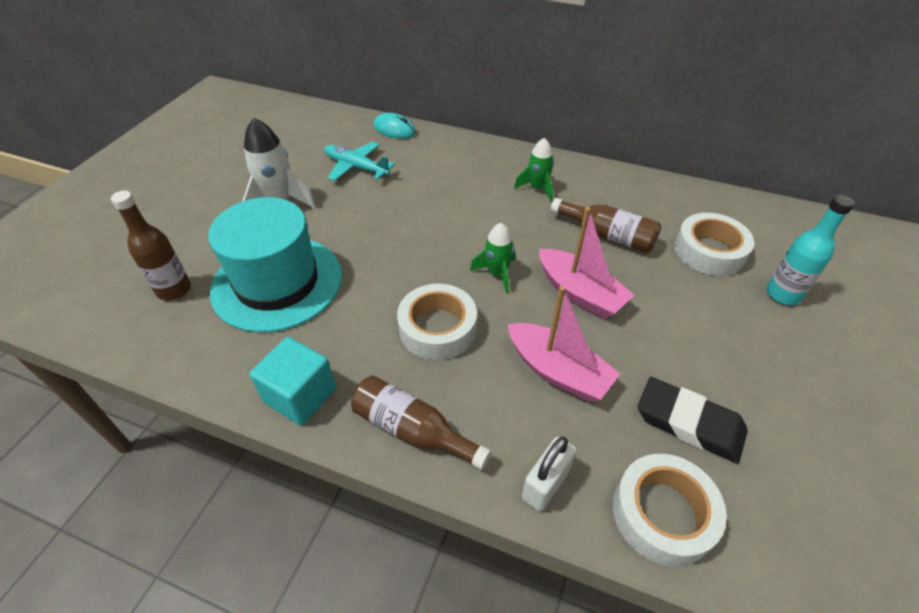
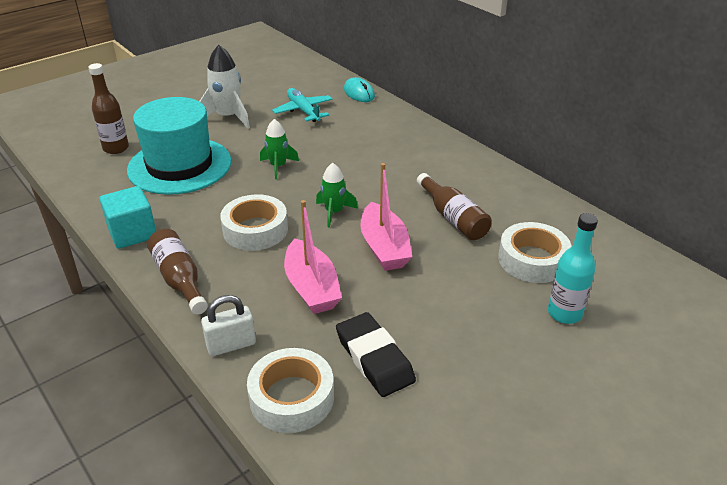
camera: 30 degrees right, 10 degrees down
green rocket [514,138,554,201] -> green rocket moved to [260,119,299,179]

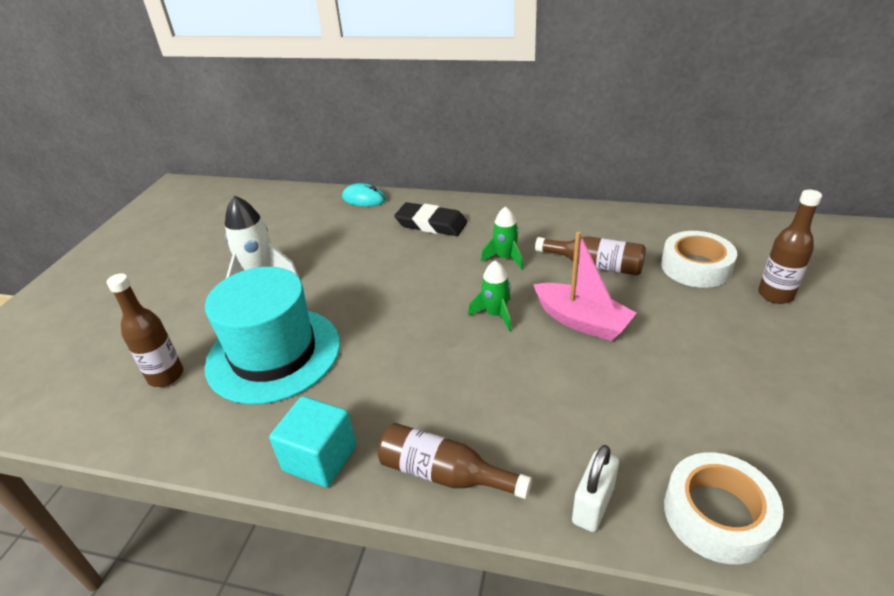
camera: 35 degrees left, 0 degrees up
white tape [220,194,288,251] -> none
green rocket [260,119,299,179] -> green rocket moved to [481,206,523,270]
turquoise plane [272,88,333,122] -> none
pink boat [284,200,342,314] -> none
black eraser [336,312,416,397] -> black eraser moved to [394,202,467,236]
turquoise bottle [548,213,598,324] -> brown bottle [758,190,822,304]

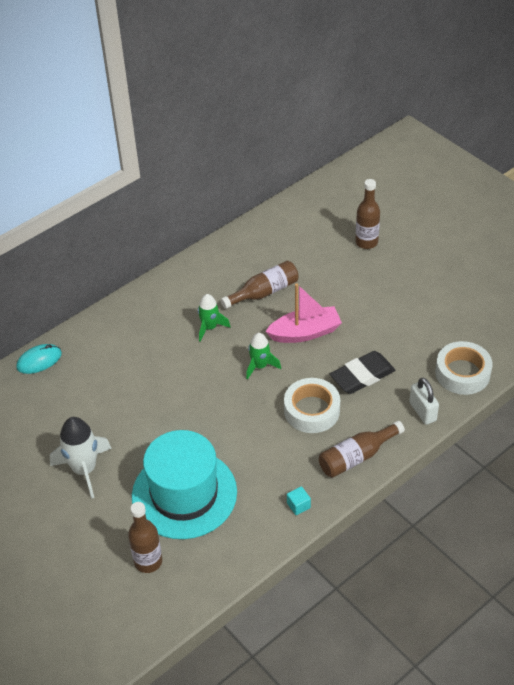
camera: 55 degrees left, 10 degrees up
turquoise cube [269,396,356,487] -> turquoise cube [287,486,311,515], size x0.48
black eraser [394,202,467,236] -> black eraser moved to [330,351,395,394]
white tape [661,231,737,288] -> white tape moved to [284,378,340,433]

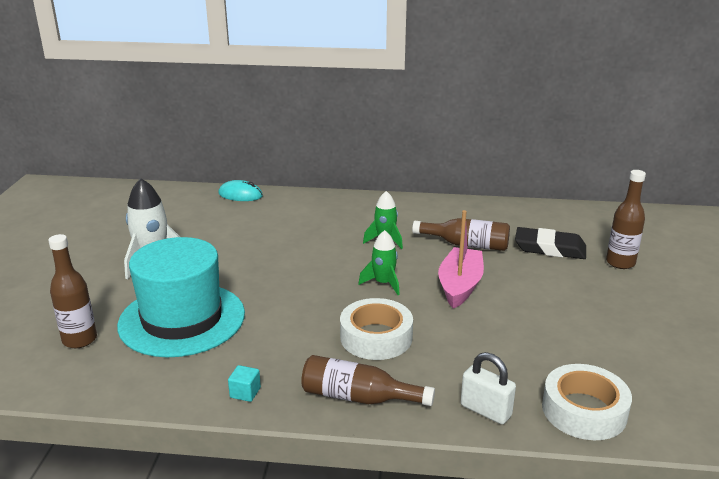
camera: 45 degrees right, 20 degrees down
pink boat [265,283,342,343] -> pink boat turned 105 degrees counterclockwise [438,210,484,309]
black eraser [330,351,395,394] -> black eraser moved to [515,227,586,259]
white padlock [409,378,439,425] -> white padlock turned 75 degrees counterclockwise [461,352,516,424]

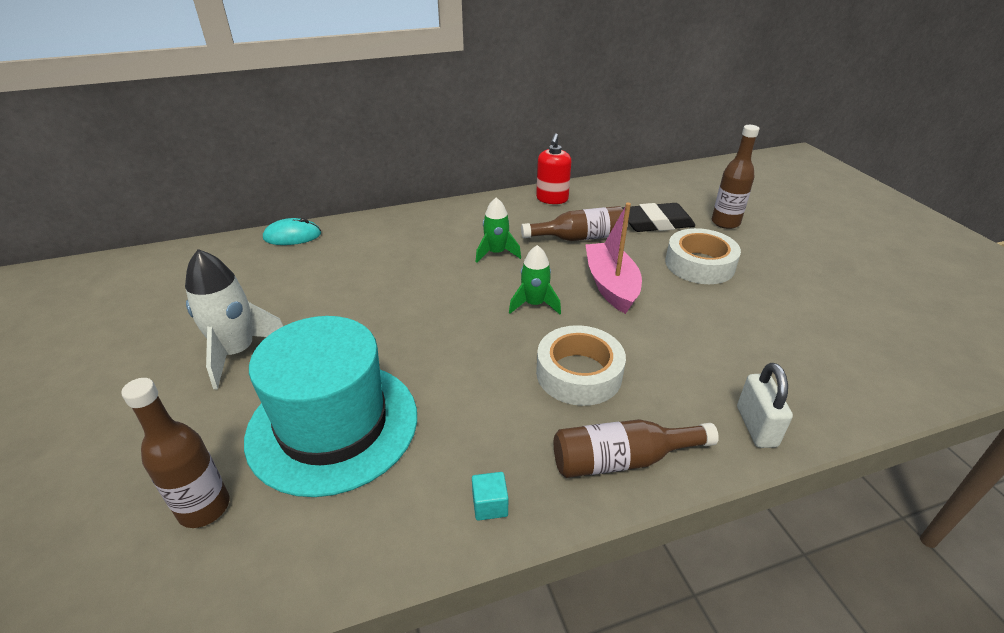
camera: 25 degrees left, 10 degrees up
white padlock [461,352,516,424] -> white padlock turned 75 degrees clockwise [737,363,793,448]
white tape [542,364,632,440] -> white tape moved to [665,228,741,284]
none -> red soap dispenser [536,133,571,204]

